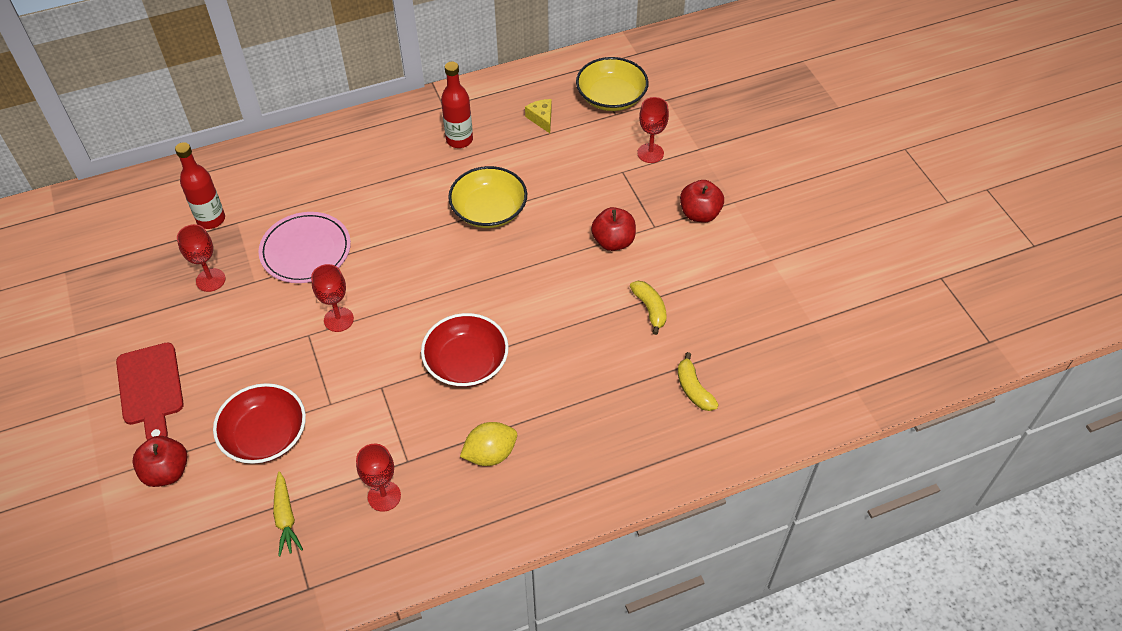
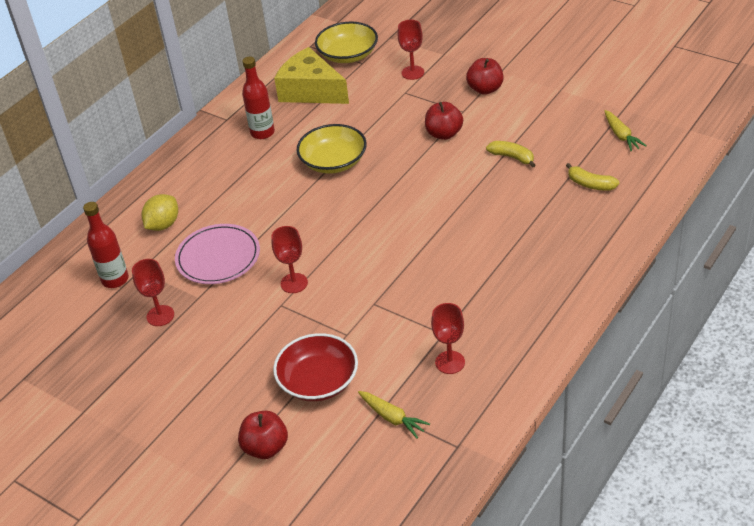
camera: 30 degrees left, 10 degrees down
red cutting board [116,343,184,440] -> none
red bowl [421,313,509,387] -> none
yellow lemon [460,422,517,466] -> yellow lemon moved to [142,194,178,231]
yellow cheese [525,99,552,133] -> yellow cheese [274,47,349,104], size x2.33
none -> yellow carrot [604,110,647,152]

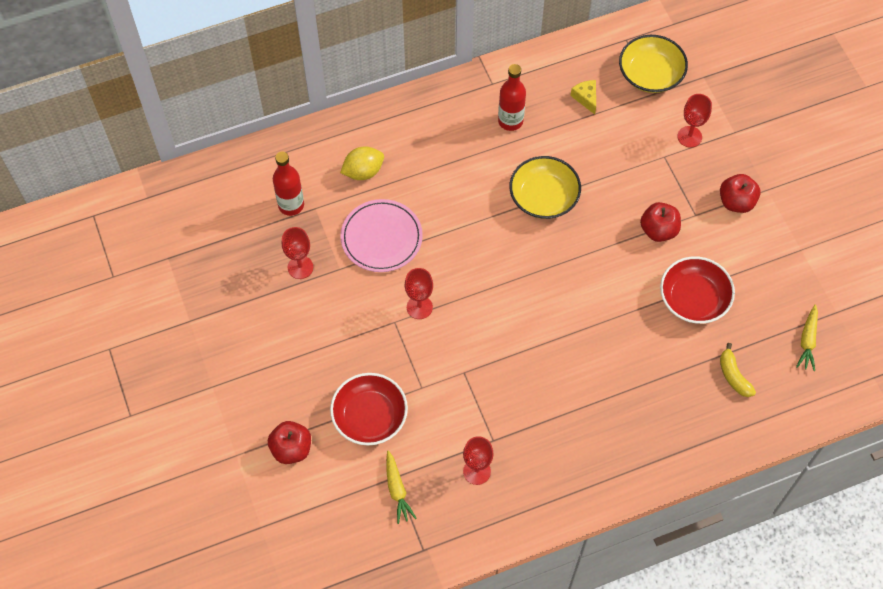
camera: 30 degrees right, 20 degrees up
yellow cheese [274,47,349,104] -> yellow cheese [570,80,596,114], size x0.43
yellow banana [486,141,536,168] -> red bowl [660,256,735,324]

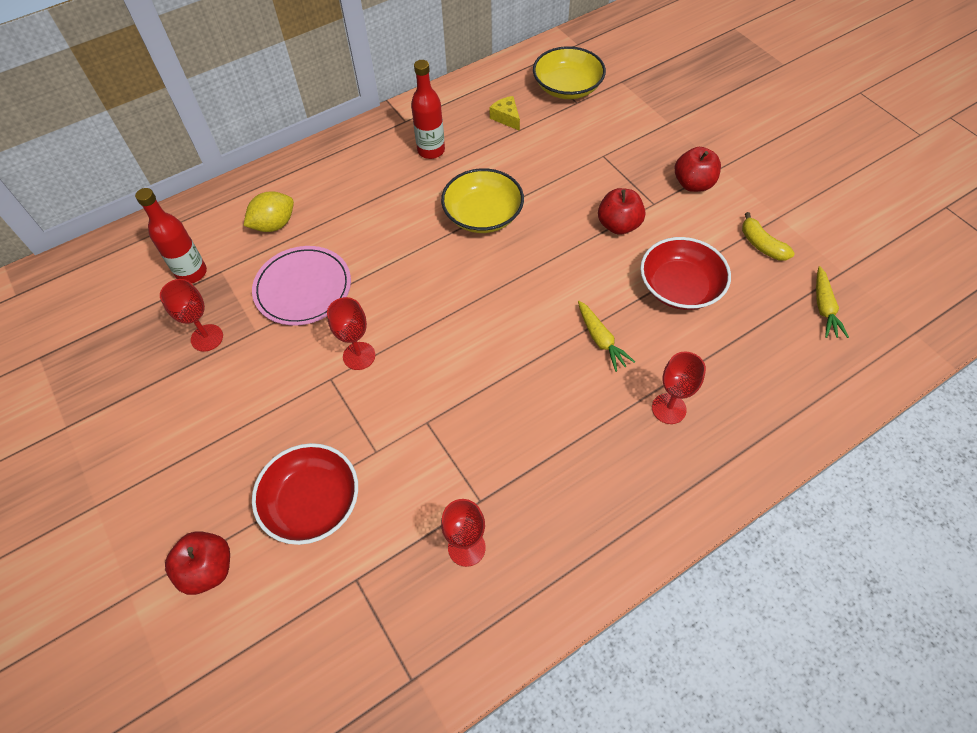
camera: 10 degrees left, 5 degrees down
yellow carrot [386,450,416,524] -> yellow carrot moved to [578,301,635,372]
red goblet [677,94,712,148] -> red goblet moved to [652,352,706,424]
yellow banana [720,343,756,397] -> yellow banana moved to [742,212,795,261]

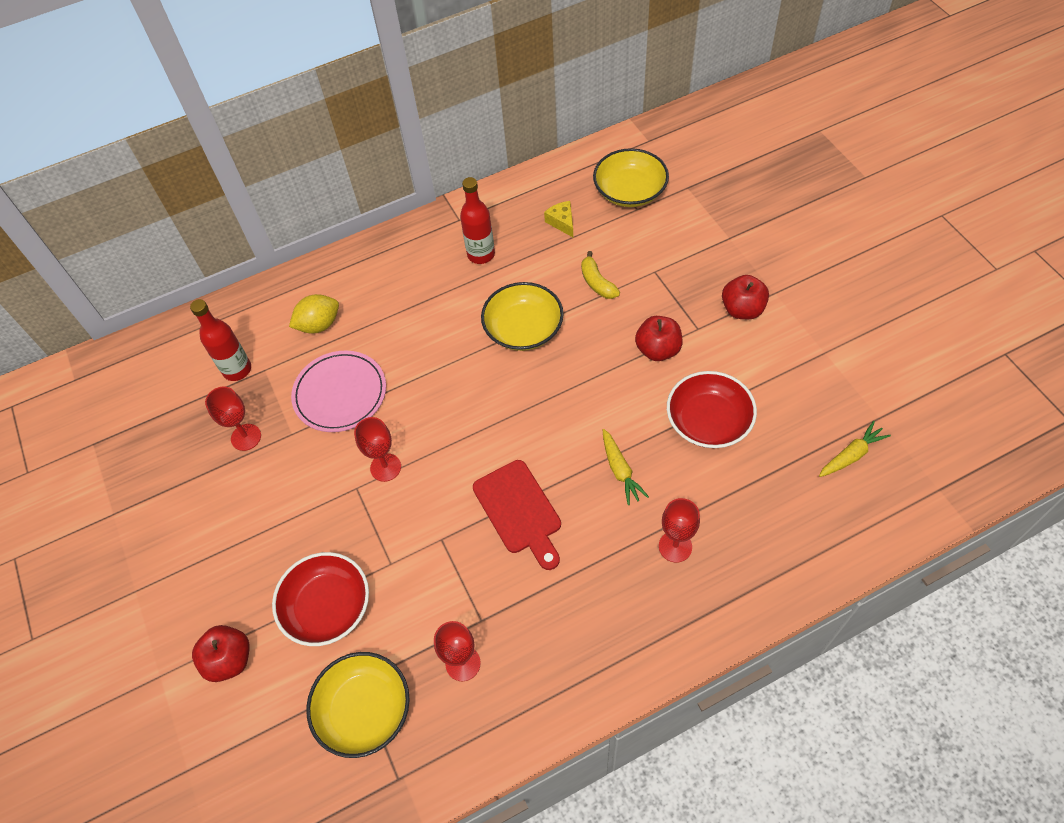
camera: 10 degrees right, 0 degrees up
yellow banana [742,212,795,261] -> yellow banana moved to [581,251,620,299]
yellow carrot [816,266,849,338] -> yellow carrot turned 135 degrees counterclockwise [819,421,891,477]
none -> yellow bowl [306,652,410,758]
none -> red cutting board [473,460,561,570]

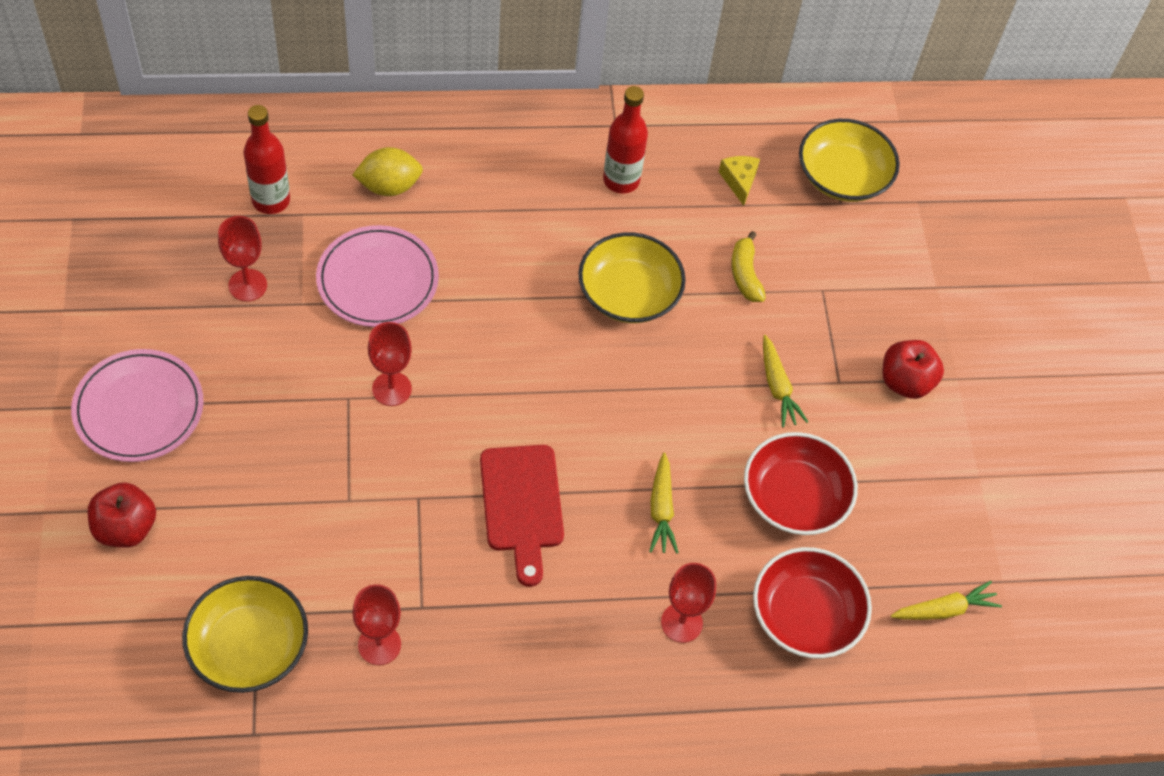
camera: 10 degrees right, 0 degrees up
red bowl [272,552,369,646] -> red bowl moved to [753,547,872,659]
red apple [635,316,683,361] -> yellow carrot [763,335,808,428]
none -> pink plate [71,349,204,462]

